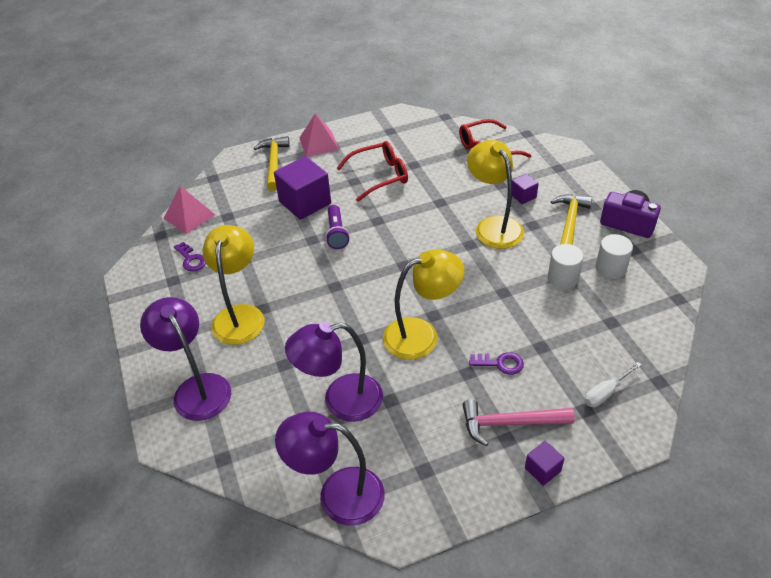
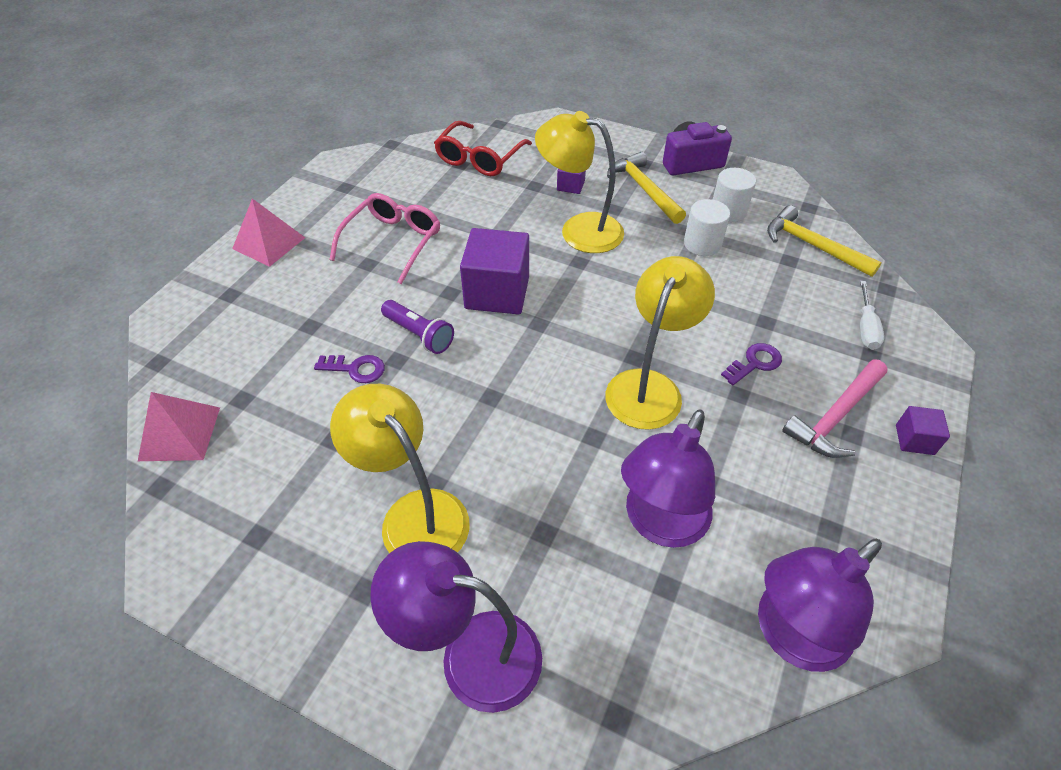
camera: 45 degrees left, 5 degrees up
purple key [174,242,206,272] -> purple key moved to [314,355,385,383]
yellow hammer [254,136,290,191] -> yellow hammer moved to [767,205,882,277]
purple cube [274,156,331,220] -> purple cube moved to [460,228,529,315]
red glasses [337,141,408,202] -> pink glasses [329,193,440,284]

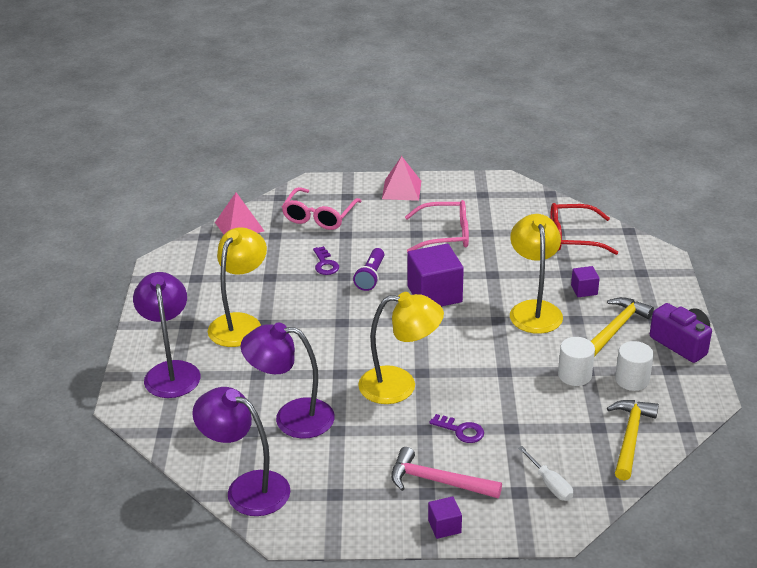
camera: 65 degrees right, 15 degrees down
white screwdriver [860,281,884,350] -> white screwdriver turned 105 degrees counterclockwise [518,446,573,501]
none -> pink glasses [282,187,362,230]

